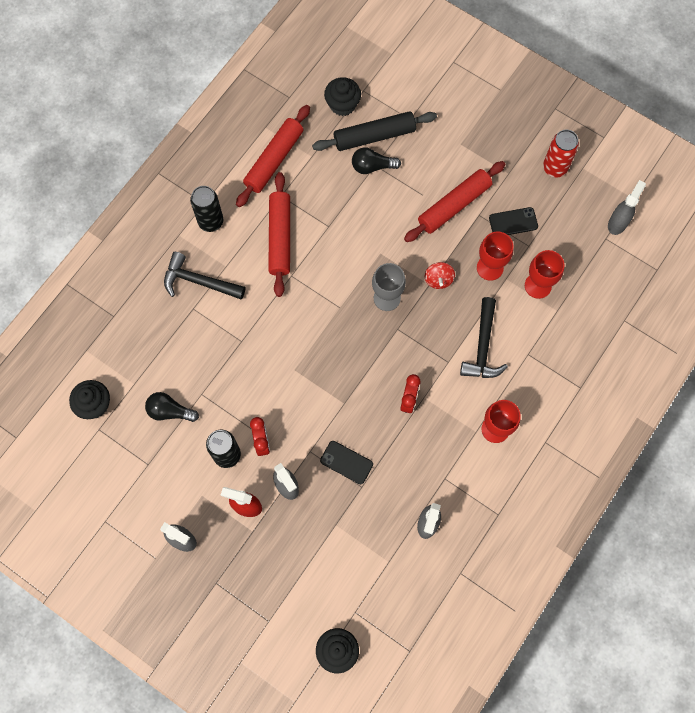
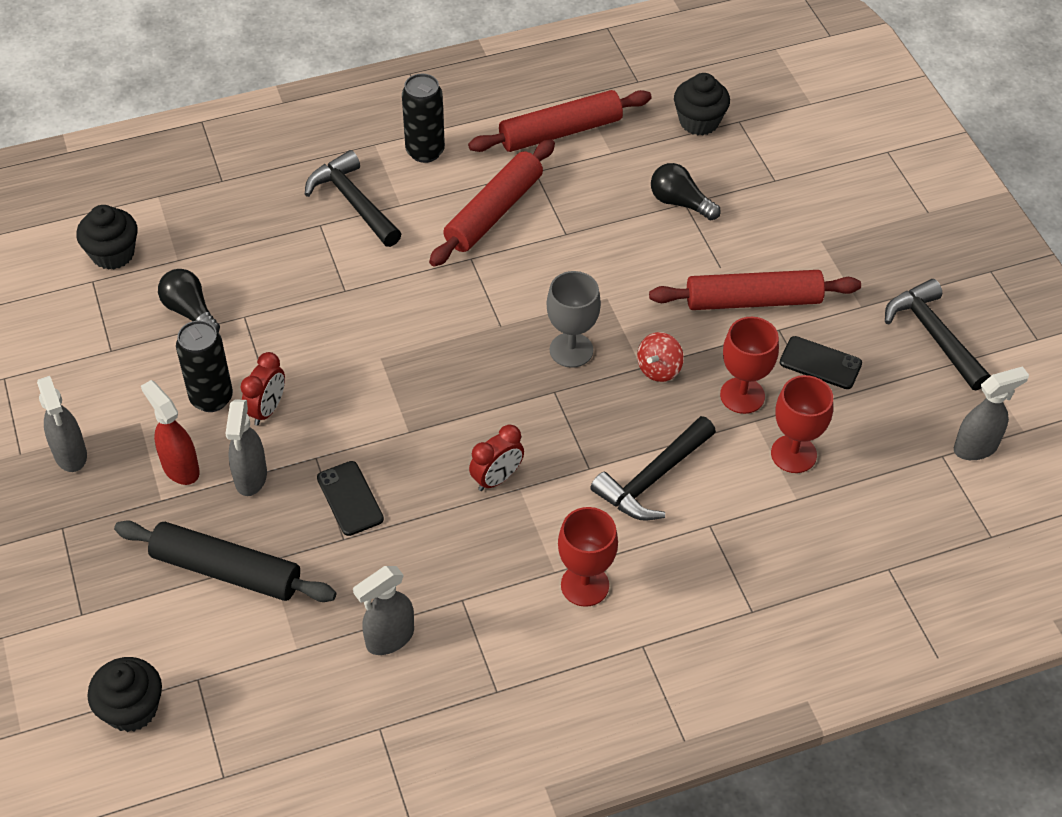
camera: 35 degrees right, 20 degrees down
black rolling pin [312,111,437,151] -> black rolling pin moved to [114,520,336,602]
red can [543,130,579,177] -> black hammer [885,279,991,390]

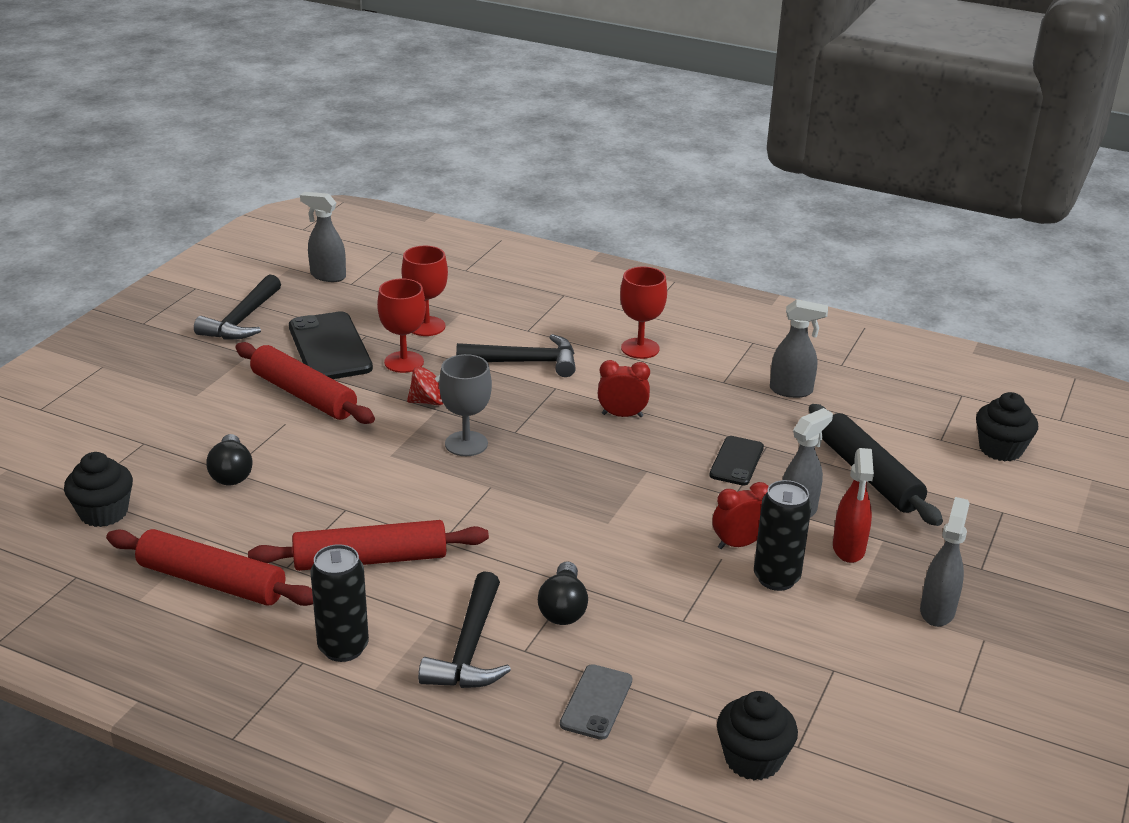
camera: 135 degrees left, 20 degrees down
black light bulb [158,269,220,333] -> black light bulb moved to [538,561,588,625]
black phone [780,336,862,389] -> black phone [289,311,373,379], size x1.75
none -> grey phone [560,664,632,740]

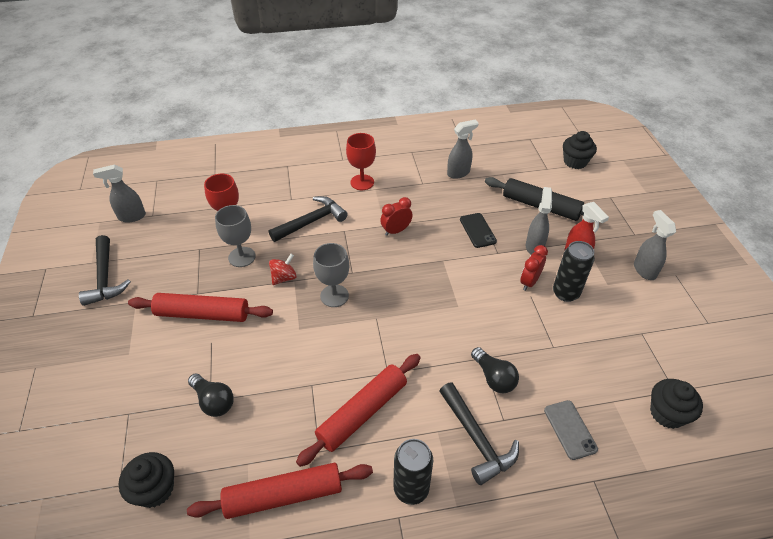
camera: 35 degrees left, 15 degrees up
black phone [289,311,373,379] -> none
red goblet [377,278,426,373] -> grey goblet [215,205,256,267]

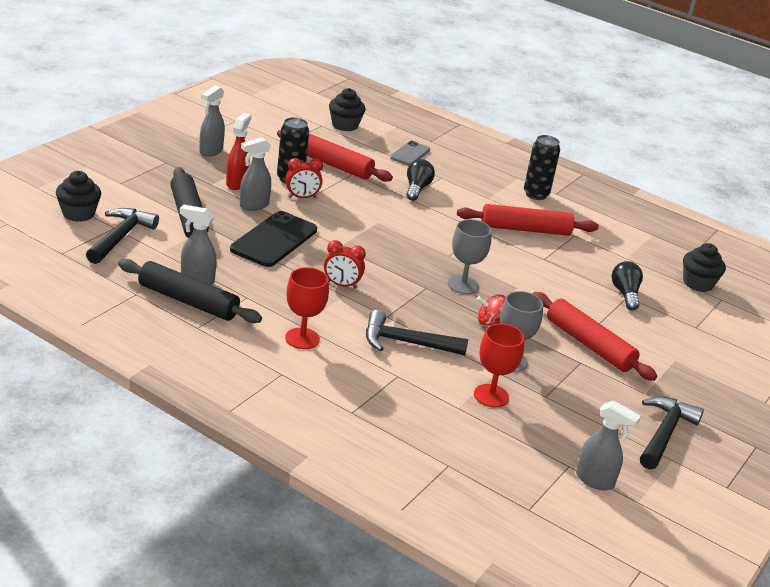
camera: 140 degrees left, 15 degrees down
red rolling pin [187,463,373,519] -> red rolling pin moved to [277,130,393,182]
black hammer [439,383,519,485] -> black hammer moved to [86,208,159,264]
black phone [460,213,497,248] -> black phone [230,211,317,267], size x1.75
none -> black rolling pin [118,259,262,323]

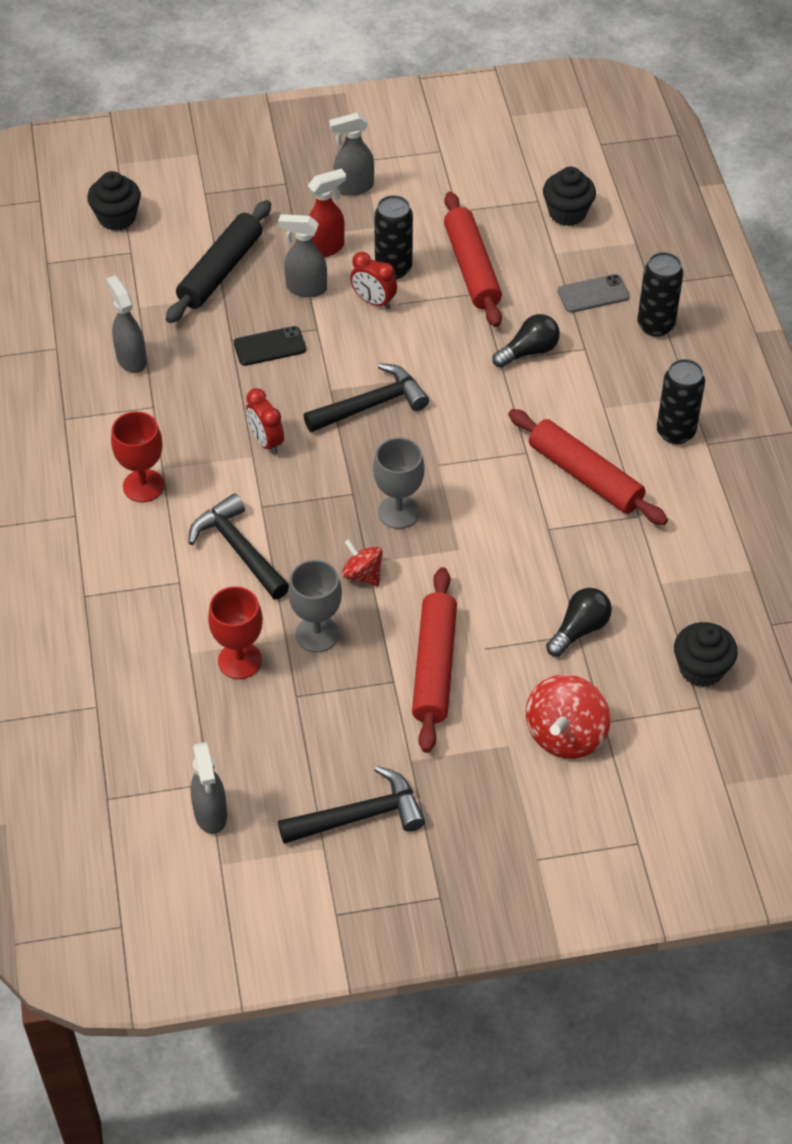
camera: 50 degrees right, 20 degrees up
black hammer [86,208,159,264] -> black hammer moved to [304,363,429,432]
black rolling pin [118,259,262,323] -> none
black phone [230,211,317,267] -> black phone [234,326,306,366], size x0.57
none -> red spinning top [526,674,610,759]
none -> black can [637,252,683,337]

